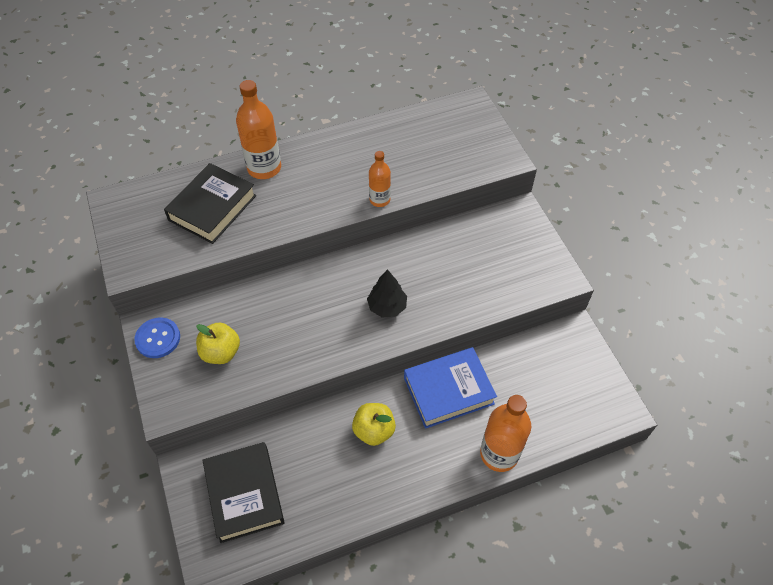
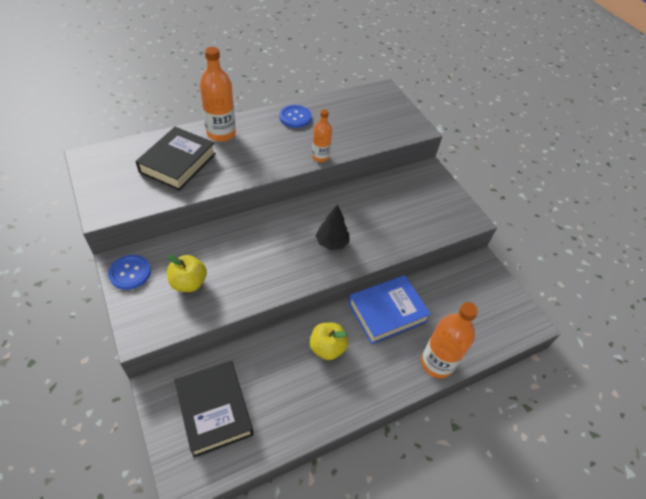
camera: 10 degrees left, 5 degrees down
none -> blue button [279,105,311,128]

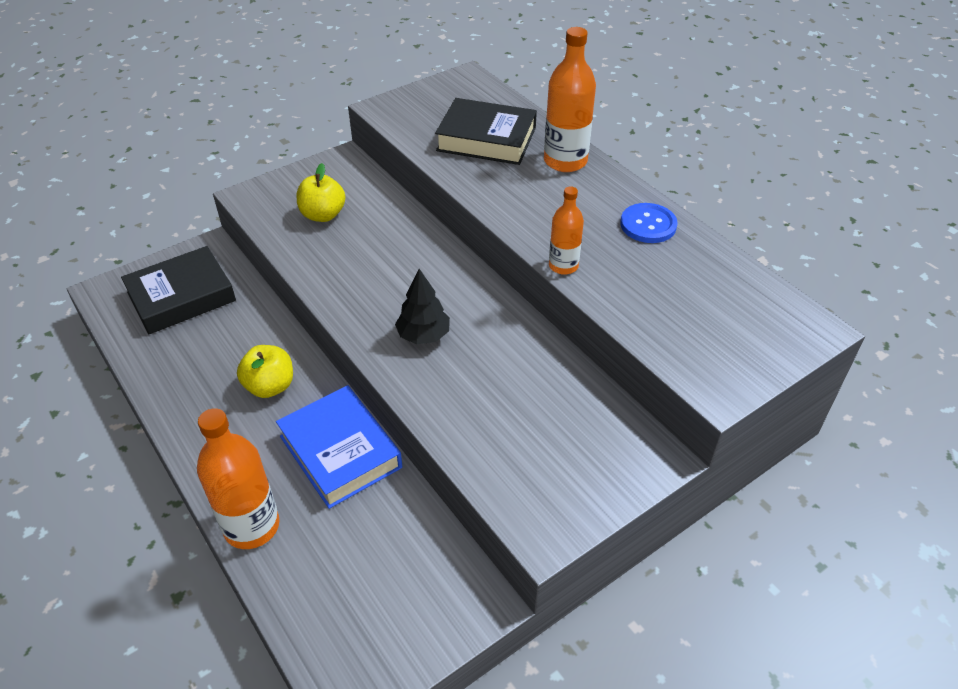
camera: 85 degrees right, 5 degrees down
blue button [108,255,151,290] -> none

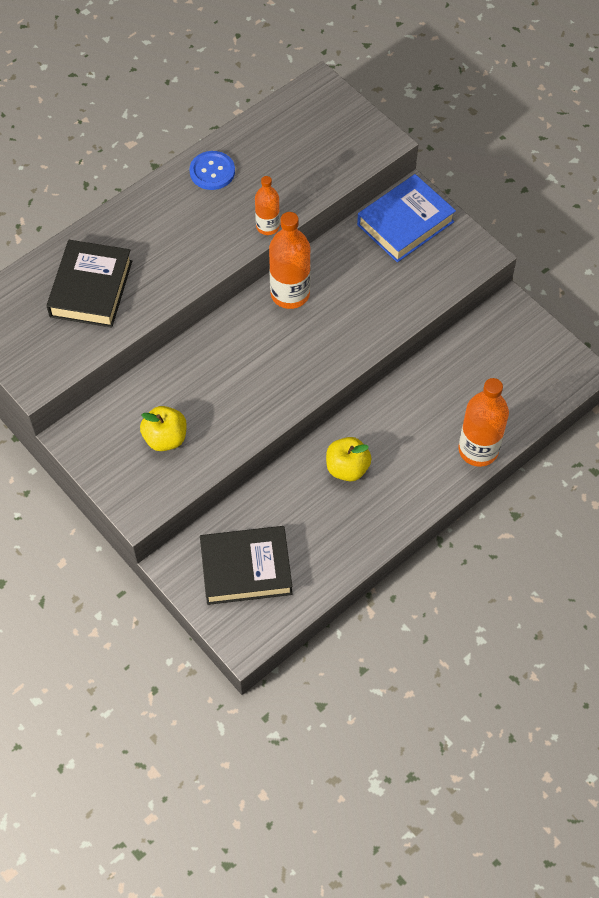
camera: 95 degrees left, 15 degrees up
black book [121,246,236,334] -> black book turned 60 degrees counterclockwise [200,526,292,605]
blue book [276,385,402,509] -> blue book moved to [357,174,456,262]
black tree [395,269,450,344] -> none
orange bottle [544,27,596,172] -> orange bottle moved to [269,212,311,309]

